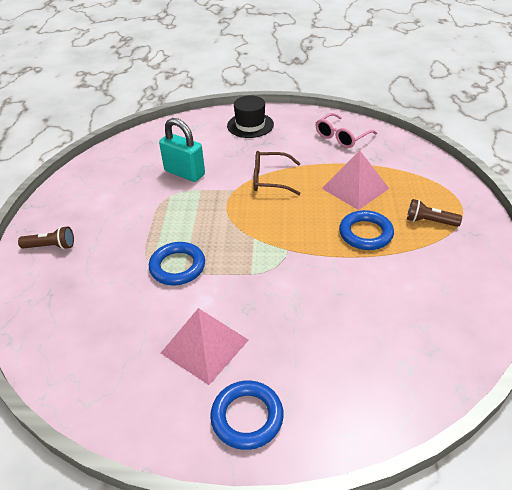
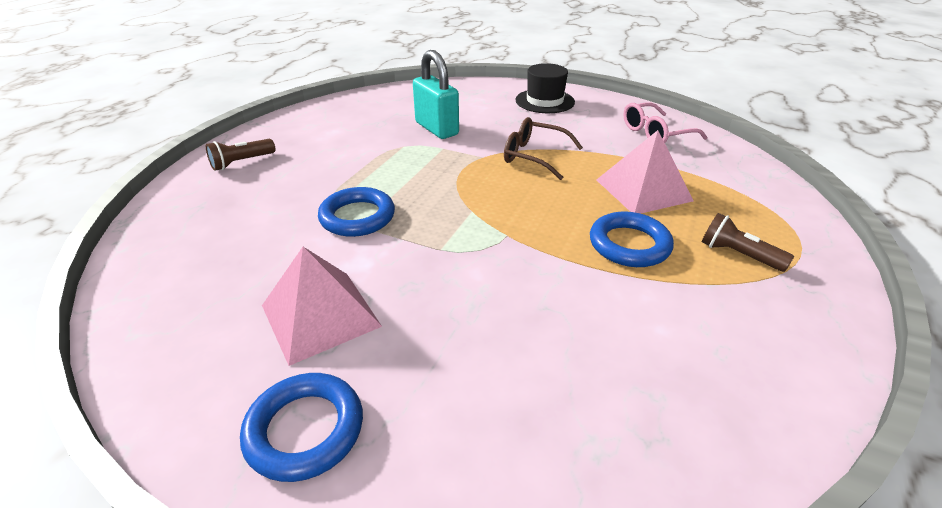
camera: 20 degrees right, 5 degrees down
brown flashlight [18,226,74,250] -> brown flashlight turned 120 degrees clockwise [206,139,275,171]

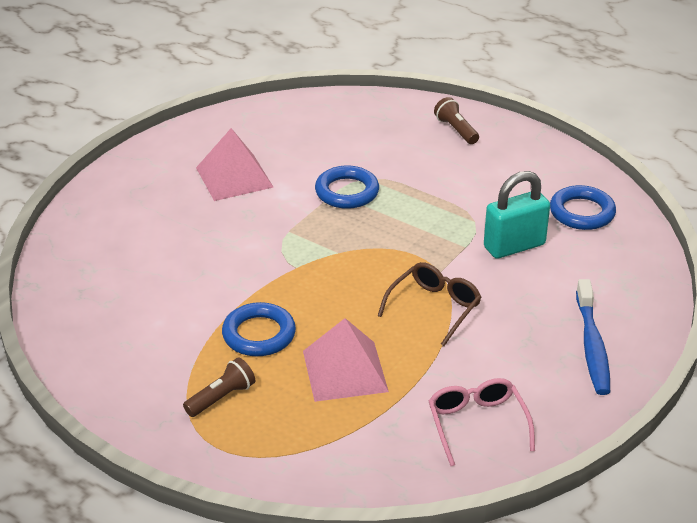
camera: 100 degrees right, 0 degrees up
blue ring [240,373,363,482] -> blue ring moved to [550,185,616,230]
black hat [515,63,575,113] -> blue toothbrush [576,279,610,395]

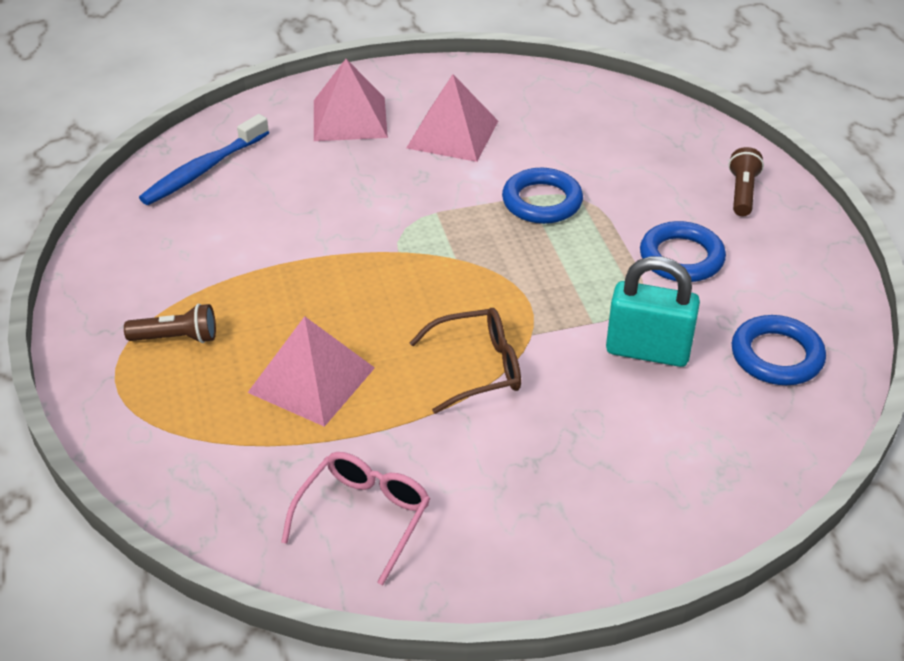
camera: 40 degrees right, 5 degrees up
blue ring [222,302,296,356] -> blue ring moved to [640,221,726,282]
blue toothbrush [576,279,610,395] -> blue toothbrush moved to [139,114,269,205]
none -> pink pyramid [314,59,388,141]

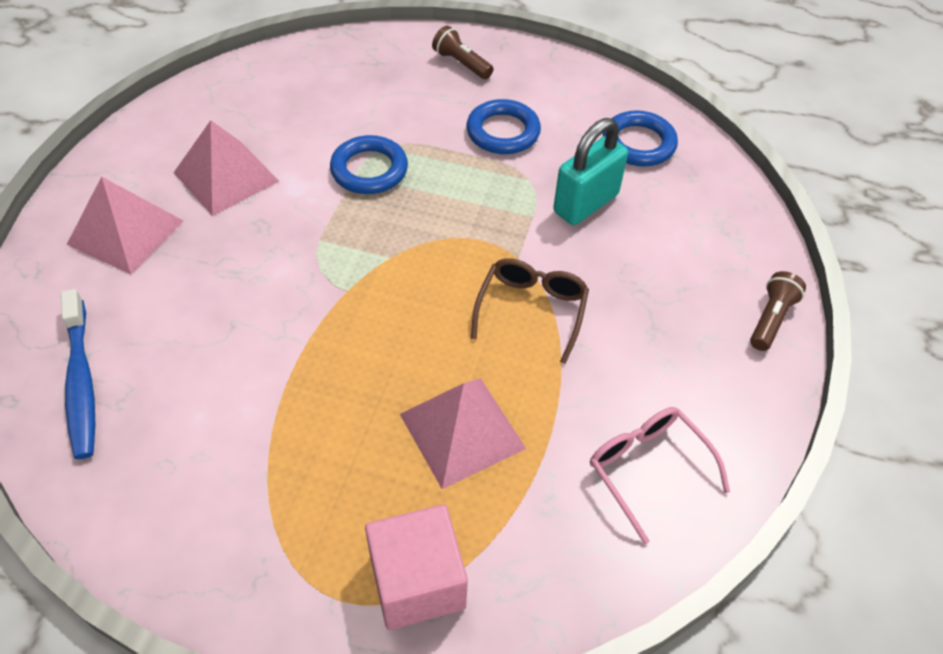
camera: 60 degrees left, 10 degrees up
brown flashlight [124,304,216,343] -> brown flashlight moved to [750,271,806,351]
none -> pink cube [365,504,468,630]

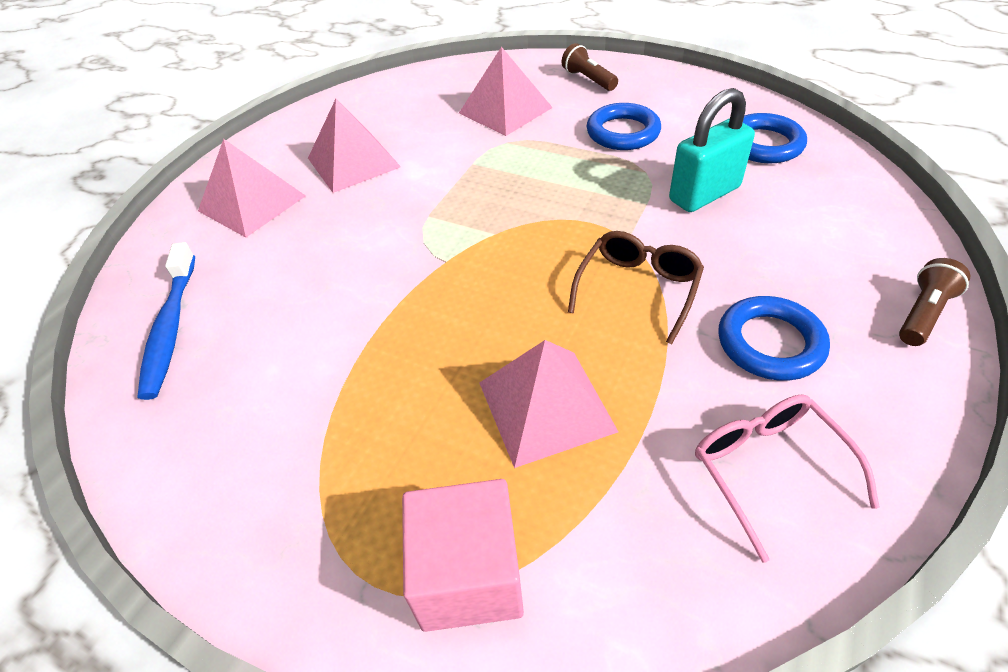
camera: 15 degrees right, 5 degrees down
blue ring [330,135,408,194] -> blue ring moved to [718,296,830,381]
none -> pink pyramid [459,47,553,136]

